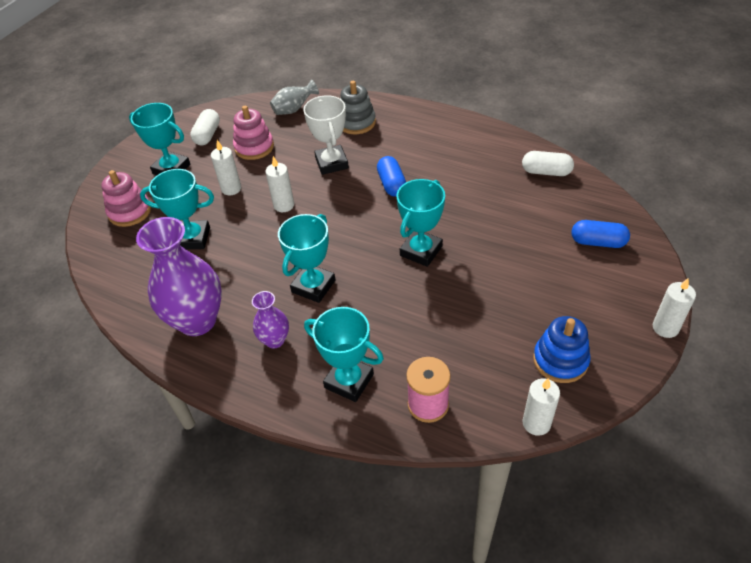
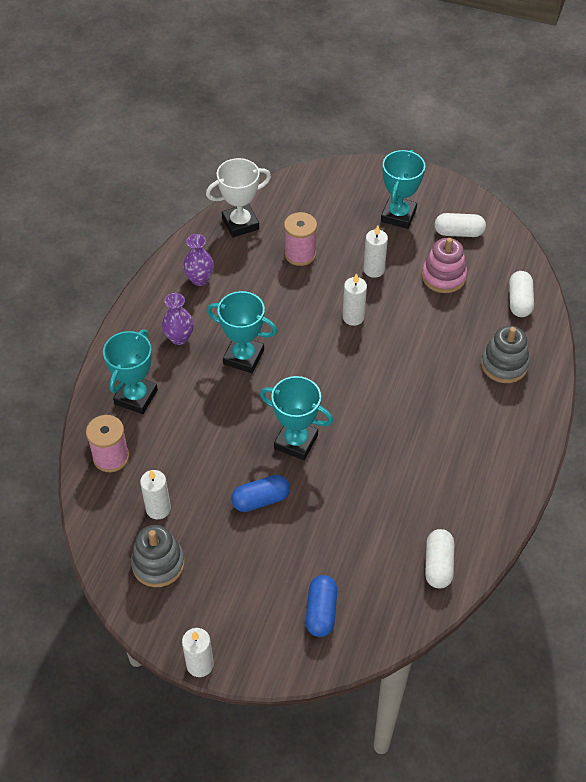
camera: 80 degrees right, 5 degrees up
pink stacking toy [101,170,151,227] -> none
purple vase [136,217,222,336] -> purple vase [183,234,214,286], size x0.50
turquoise trophy [140,169,214,249] -> pink spool [284,212,317,266]
grey vase [270,79,319,115] -> white capsule [509,271,534,317]
white trophy [303,95,349,175] -> white trophy moved to [206,158,271,237]
blue capsule [377,156,406,197] -> blue capsule moved to [231,475,290,512]
white candle [523,378,560,436] -> white candle moved to [140,470,171,519]
blue stacking toy [533,316,591,383] -> grey stacking toy [131,525,185,587]

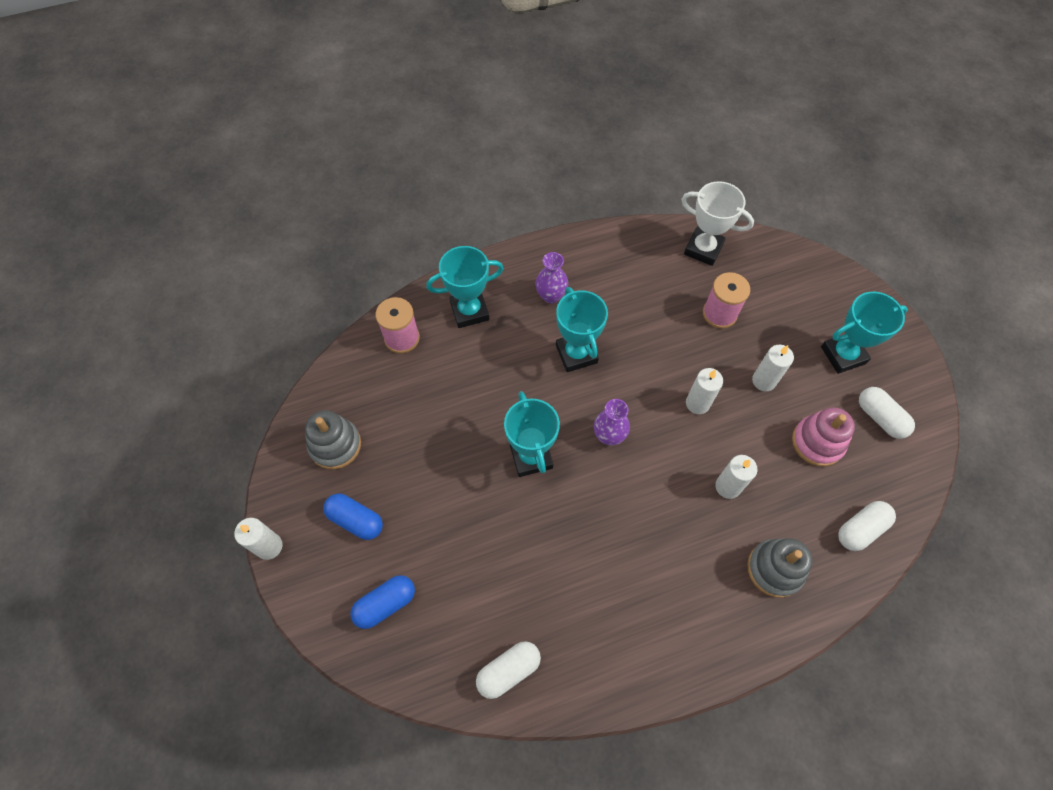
camera: 50 degrees right, 10 degrees up
white candle [140,470,171,519] -> white candle moved to [715,455,758,499]
purple vase [183,234,214,286] -> purple vase moved to [594,399,630,445]
blue capsule [231,475,290,512] -> blue capsule moved to [323,494,383,540]

